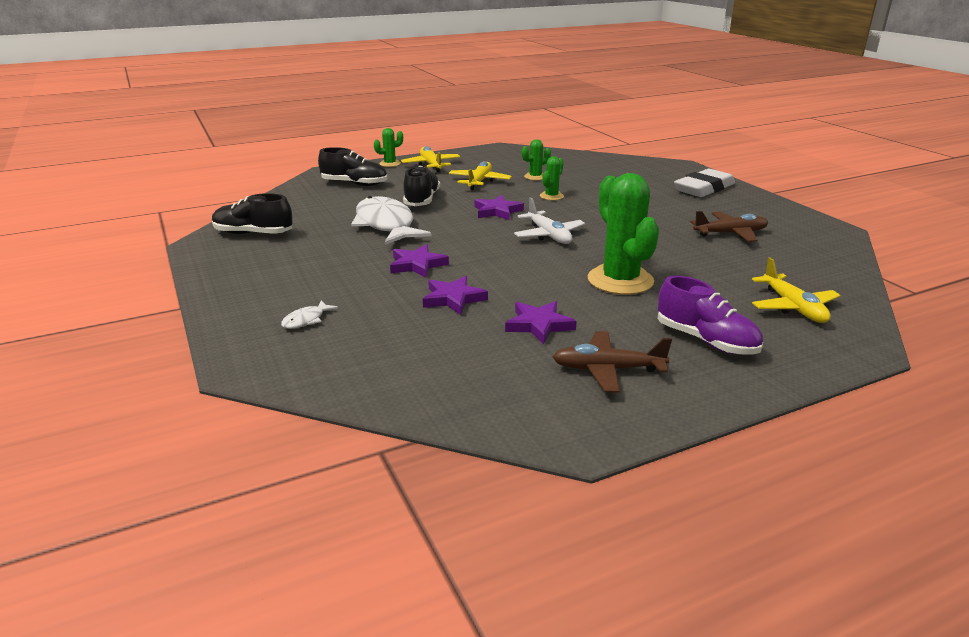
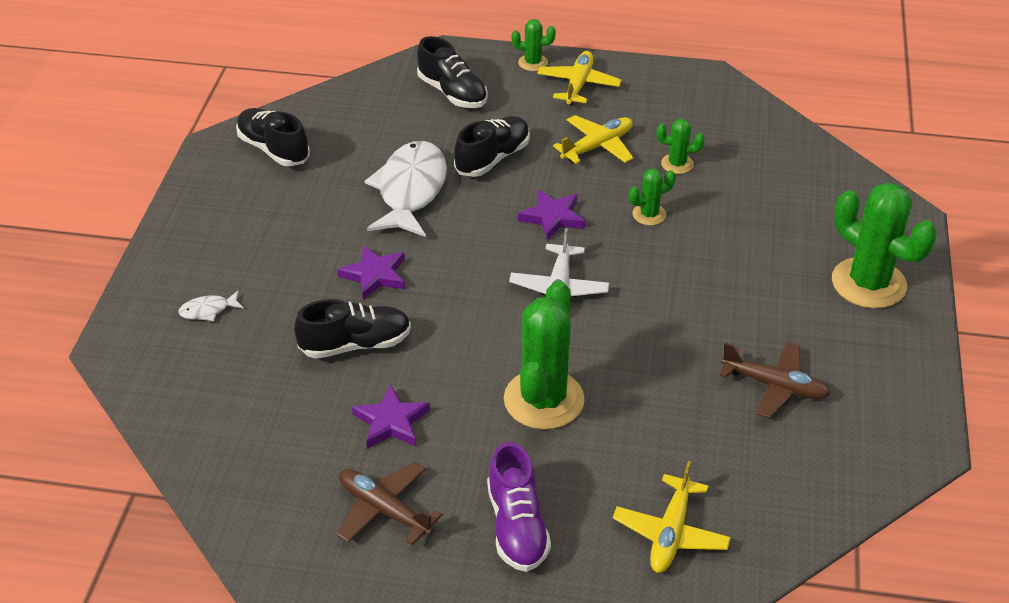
camera: 35 degrees right, 15 degrees up
purple star [423,276,488,315] -> black shoe [294,299,411,359]
white eraser [674,169,735,197] -> green cactus [832,182,937,309]

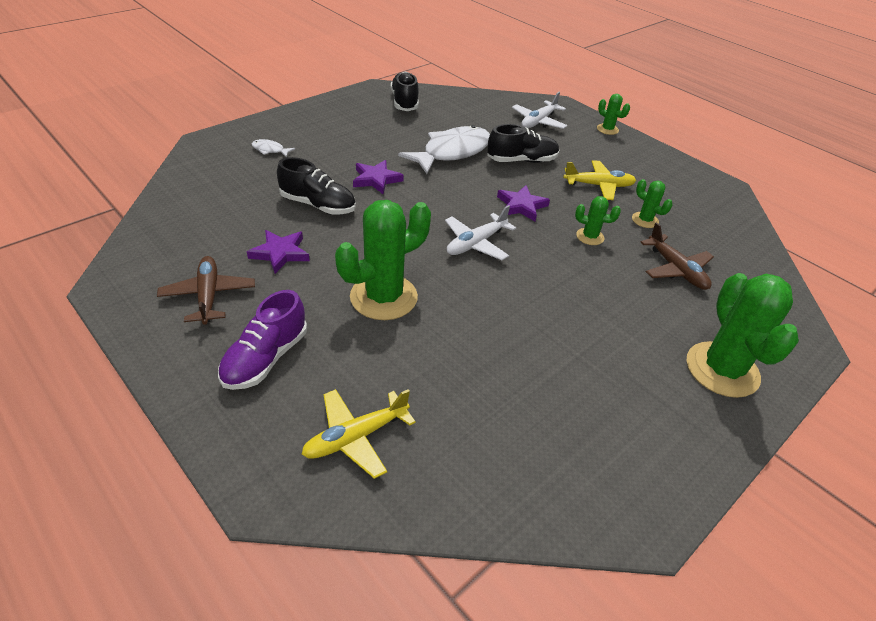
camera: 35 degrees right, 0 degrees up
black shoe [417,36,488,108] -> white plane [512,92,567,129]
yellow plane [537,51,622,105] -> none
brown plane [719,342,830,419] -> brown plane moved to [640,222,714,290]

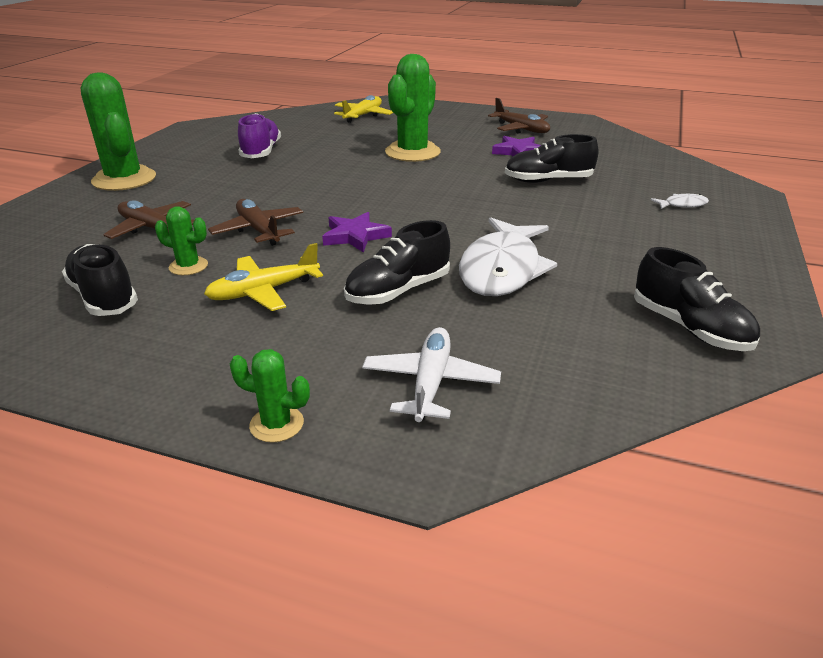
camera: 155 degrees right, 10 degrees down
purple shoe [218,290,307,390] -> purple shoe moved to [238,113,281,158]
purple star [353,160,404,194] -> none
white plane [445,205,516,260] -> none
green cactus [575,196,621,245] -> brown plane [208,199,303,246]
none -> black shoe [62,244,138,316]

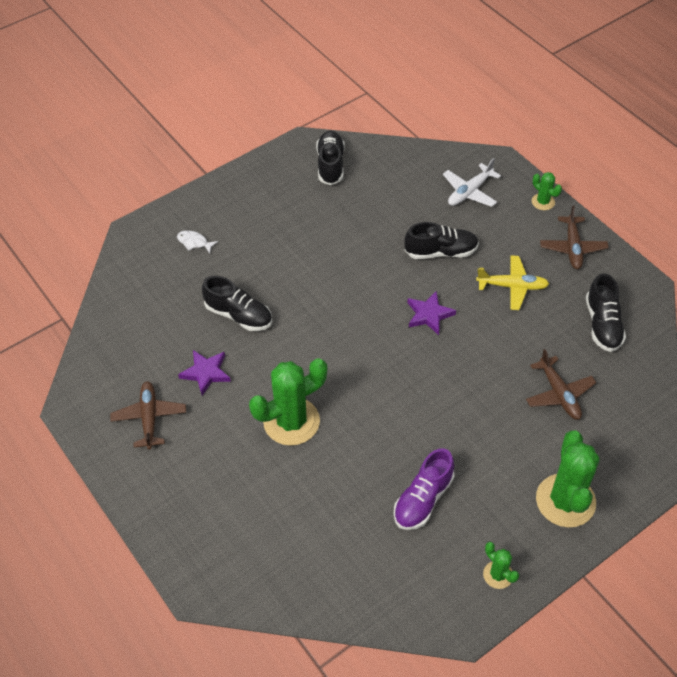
camera: 145 degrees left, 20 degrees up
green cactus [155,206,208,275] -> green cactus moved to [483,542,519,589]
brown plane [208,199,303,246] -> brown plane moved to [540,205,609,269]
yellow plane [334,95,393,123] -> none
white fish [459,217,557,296] -> none

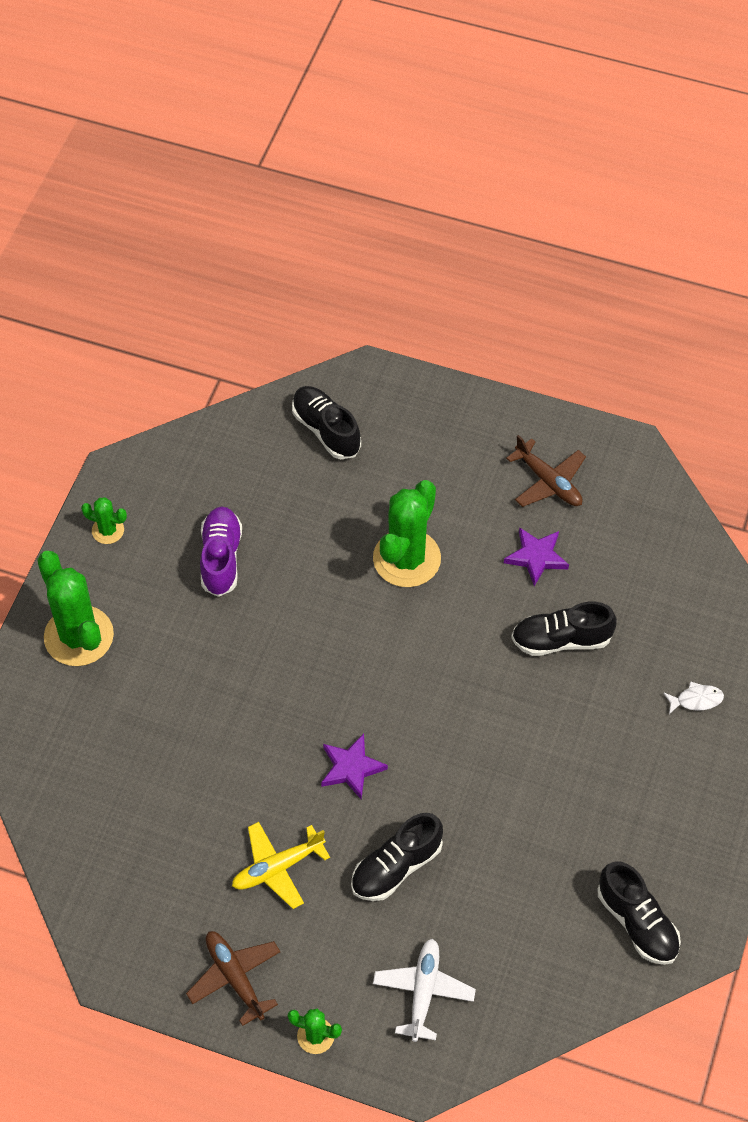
camera: 145 degrees right, 5 degrees up
brown plane [526,349,596,420] -> none
black shoe [586,273,626,352] -> black shoe moved to [292,386,361,459]

